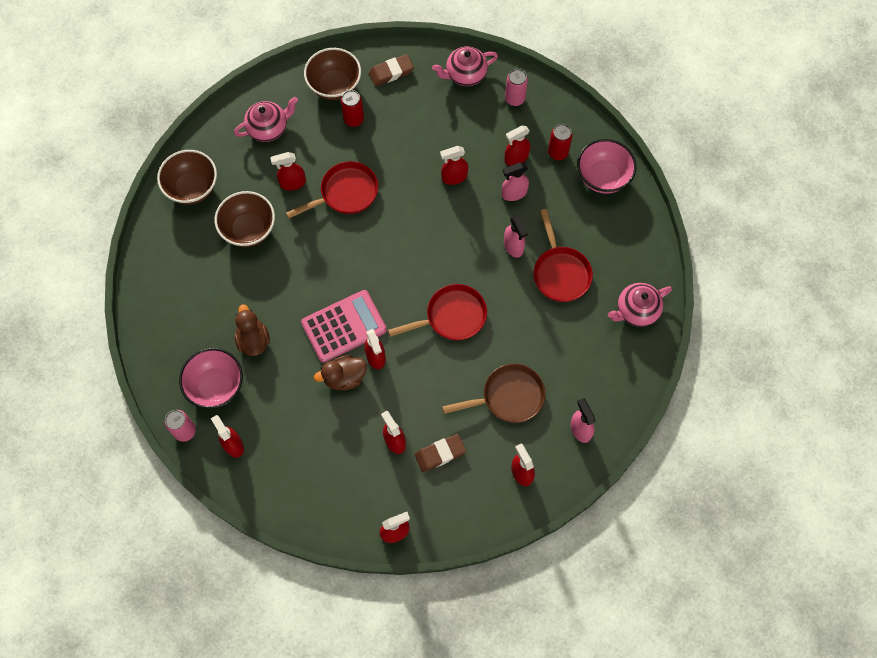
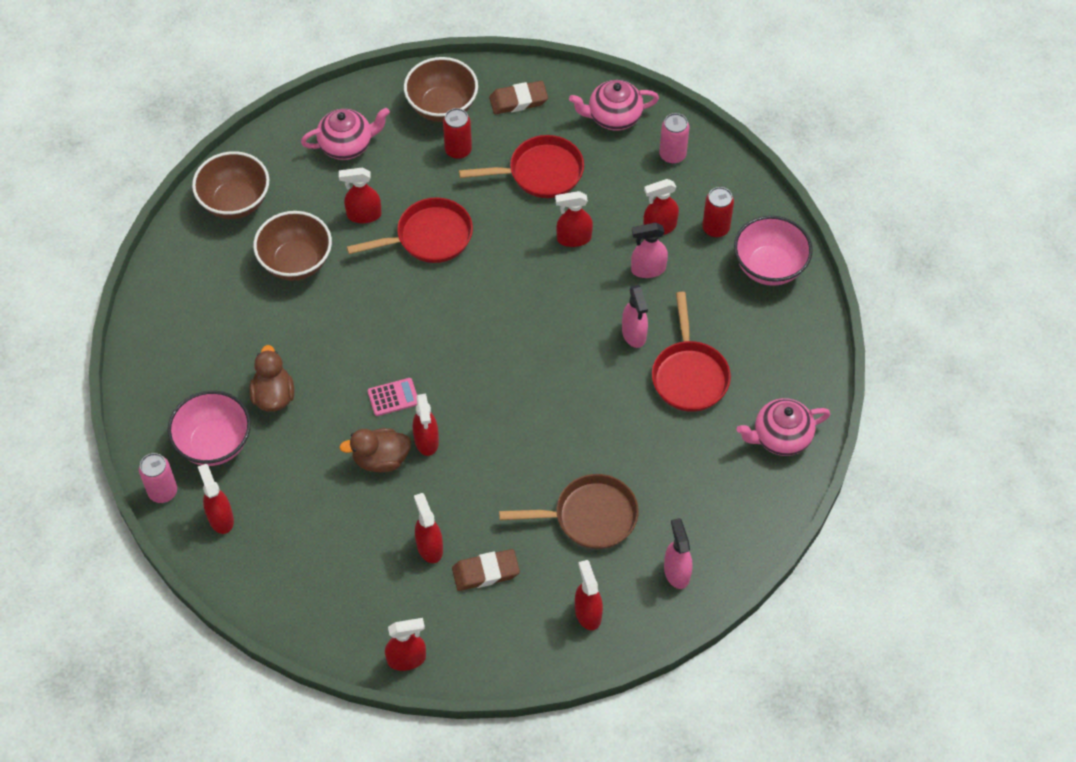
camera: 10 degrees right, 10 degrees down
pink calculator [301,290,387,362] -> pink calculator [368,378,417,416], size x0.48
red pan [388,284,487,340] -> red pan moved to [459,135,584,198]

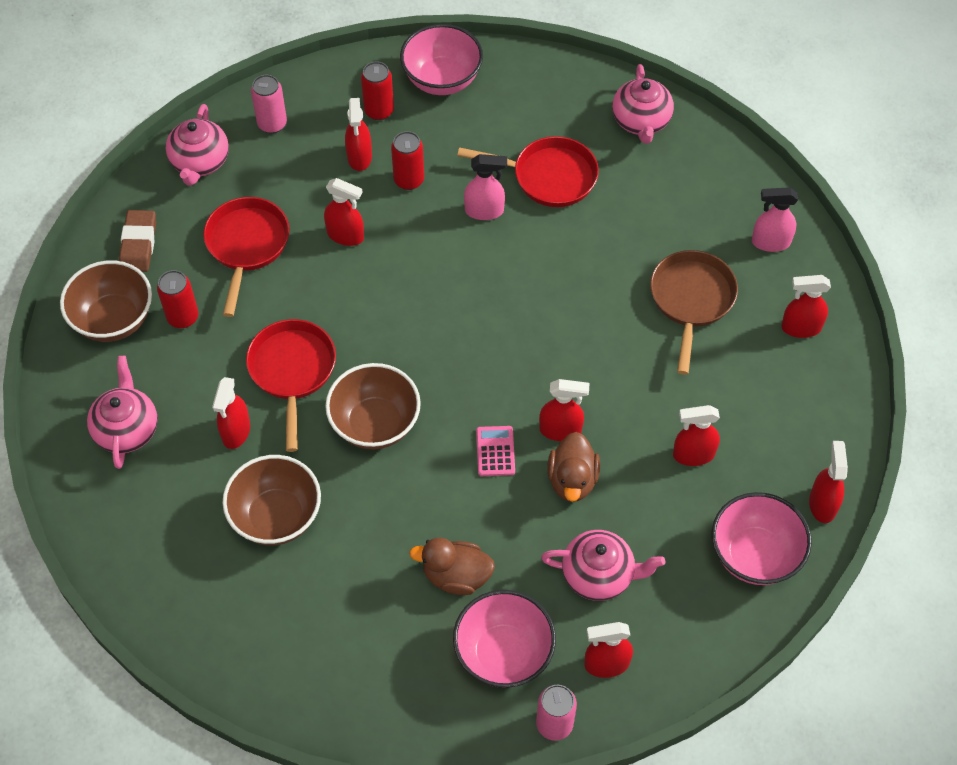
camera: 75 degrees left, 0 degrees up
brown bowl [192,151,269,219] -> brown bowl moved to [325,363,421,450]
brown eraser [452,549,520,591] -> none
red spray bottle [555,191,593,247] -> red spray bottle turned 75 degrees counterclockwise [324,178,364,246]
pink spray bottle [631,223,668,278] -> red can [391,131,424,190]
none -> pink teapot [541,530,665,601]
none -> pink bowl [712,492,812,585]

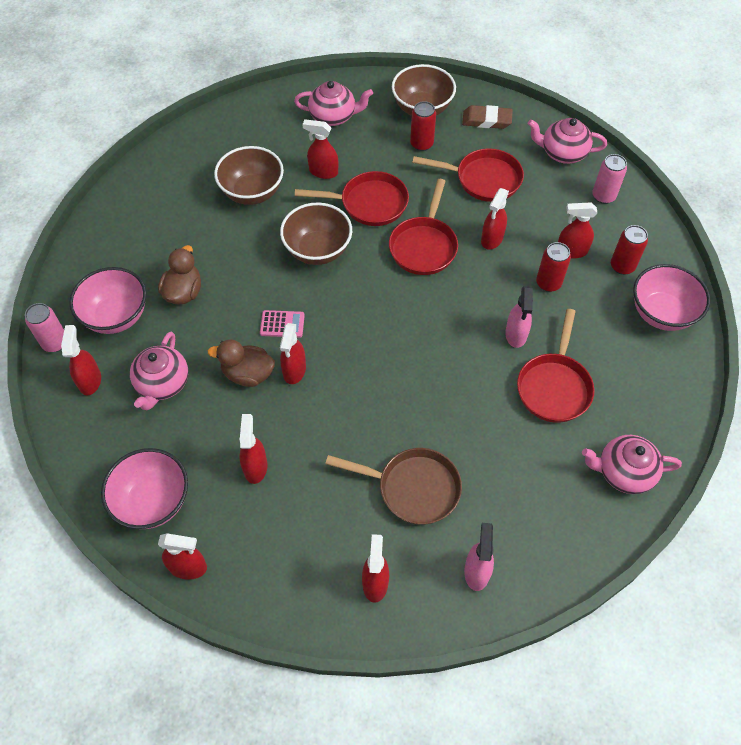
camera: 95 degrees right, 0 degrees up
none -> red pan [389,179,458,275]

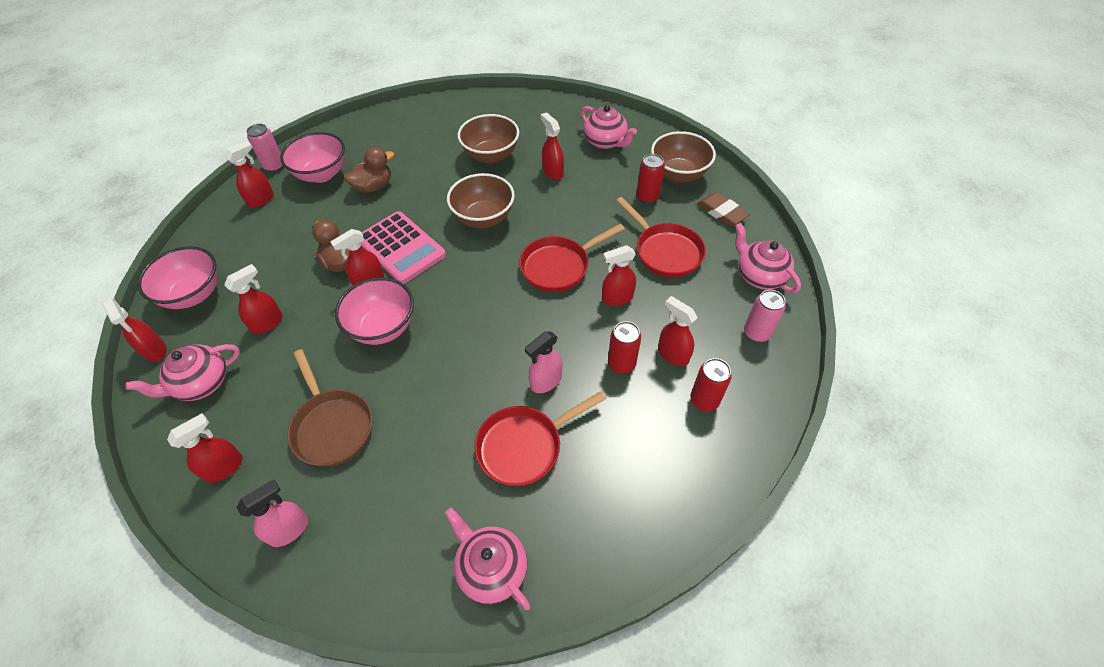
camera: 45 degrees right, 5 degrees down
pink teapot [130,331,188,411] -> pink teapot moved to [125,344,240,401]
pink calculator [260,310,305,338] -> pink calculator [360,211,446,284], size x2.10
red pan [295,171,409,226] -> none
pink bowl [633,264,710,331] -> pink bowl moved to [335,277,414,345]

